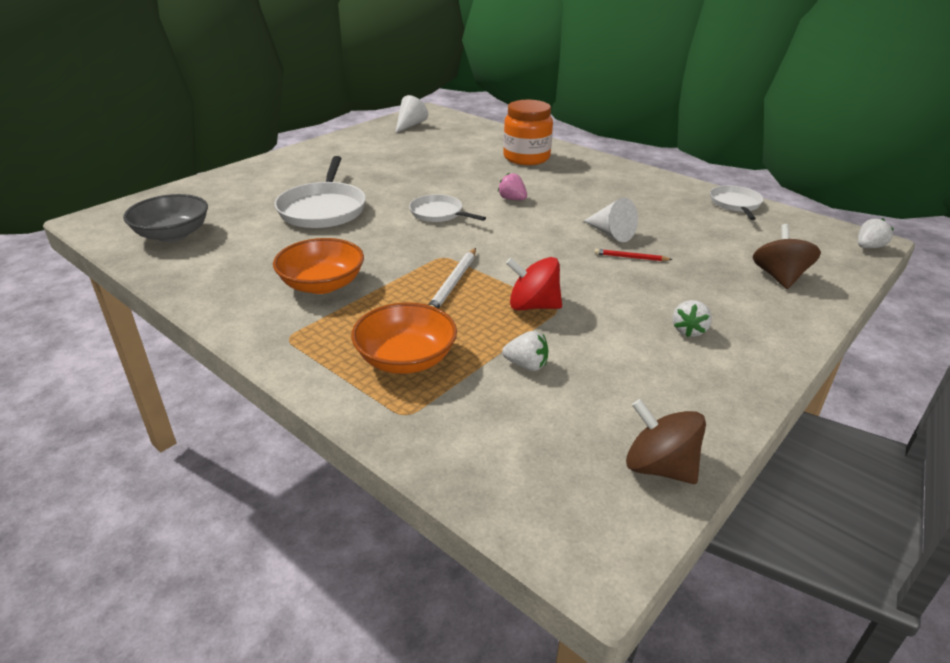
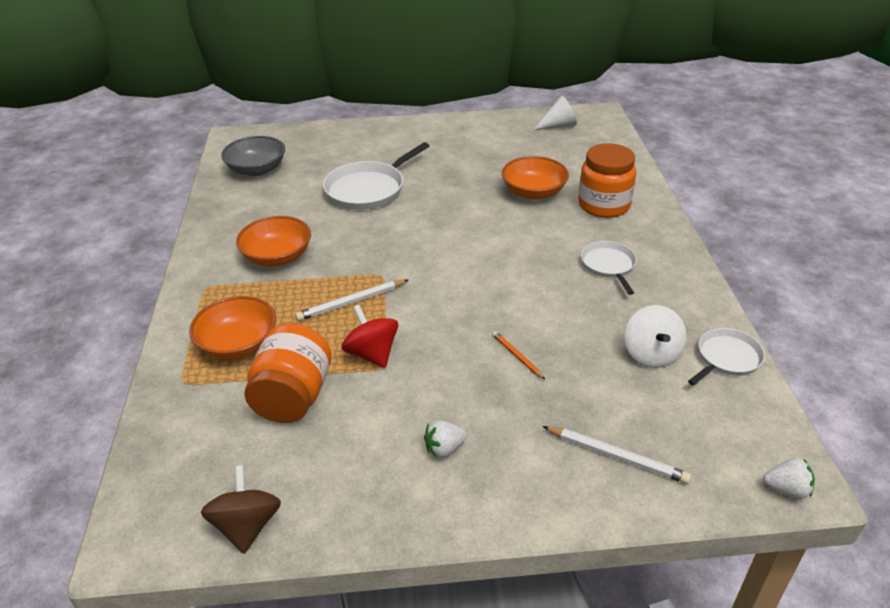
camera: 45 degrees right, 5 degrees up
white pan [409,194,486,222] -> white pan moved to [581,241,637,295]
pink strawberry [498,173,527,200] -> none
white strawberry [502,331,548,371] -> orange jar [245,324,331,423]
white cone [584,198,638,242] -> none
red pencil [594,249,673,261] -> orange pencil [492,331,545,379]
brown spinning top [753,224,821,289] -> white pencil [542,426,692,484]
none -> orange bowl [502,156,569,200]
none -> white spinning top [624,305,687,368]

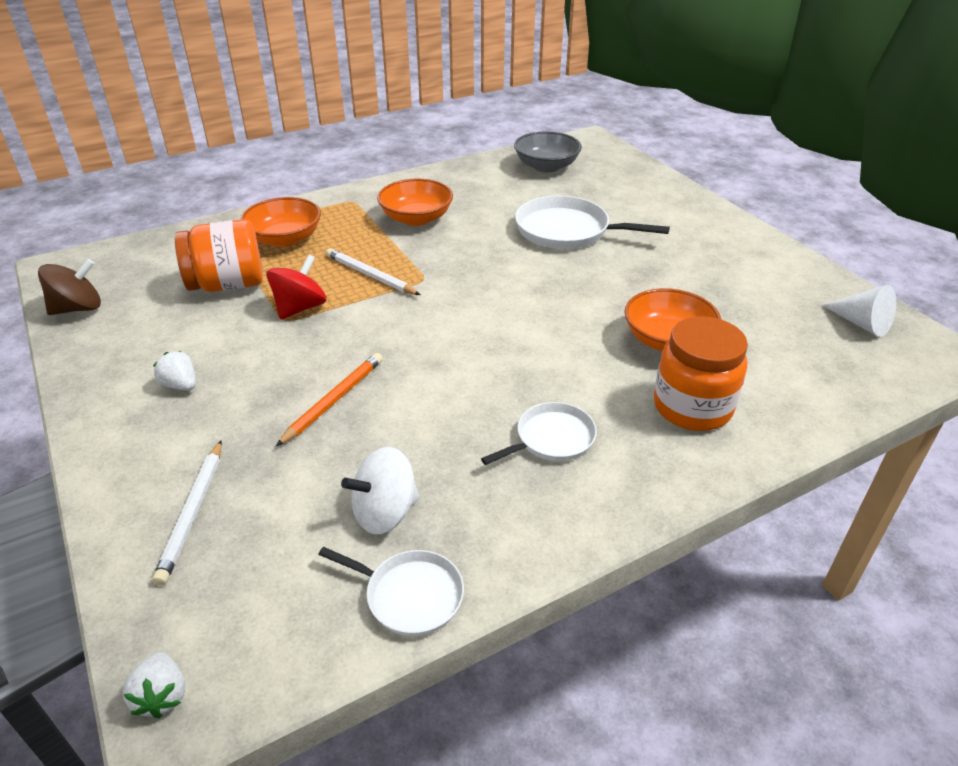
camera: 65 degrees right, 0 degrees up
orange pencil [492,331,545,379] -> orange pencil [276,353,383,446], size x1.63

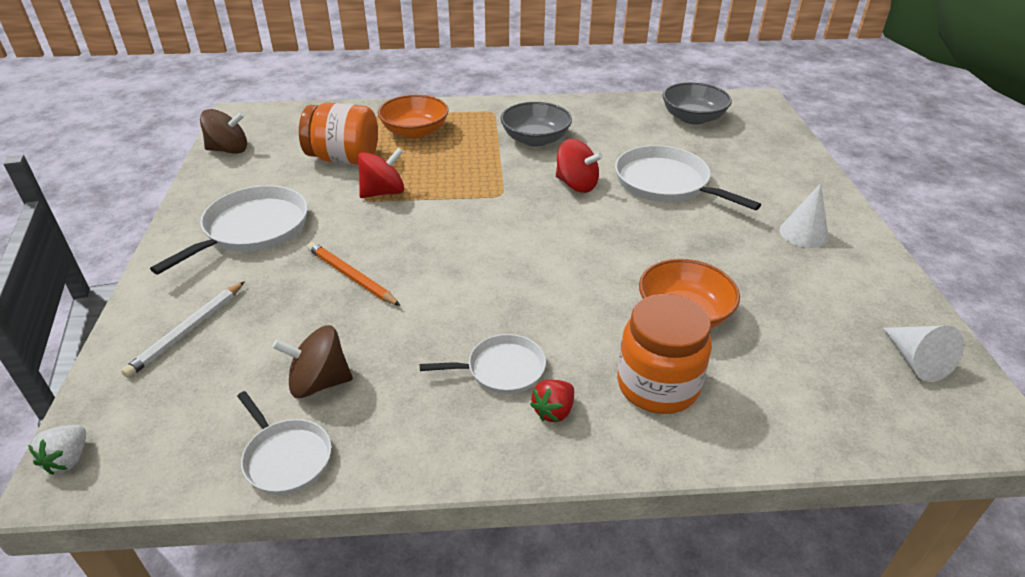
camera: 25 degrees right, 0 degrees up
white strawberry [153,351,196,391] -> white pan [150,185,308,274]
orange pencil [276,353,383,446] -> orange pencil turned 105 degrees counterclockwise [307,242,401,306]
white pencil [326,248,421,295] -> none
white spinning top [341,447,419,534] -> brown spinning top [272,325,353,398]
orange bowl [377,179,453,226] -> grey bowl [500,102,572,147]
none -> red strawberry [530,380,574,422]
none -> red spinning top [556,139,603,193]
none -> white cone [779,183,829,248]

